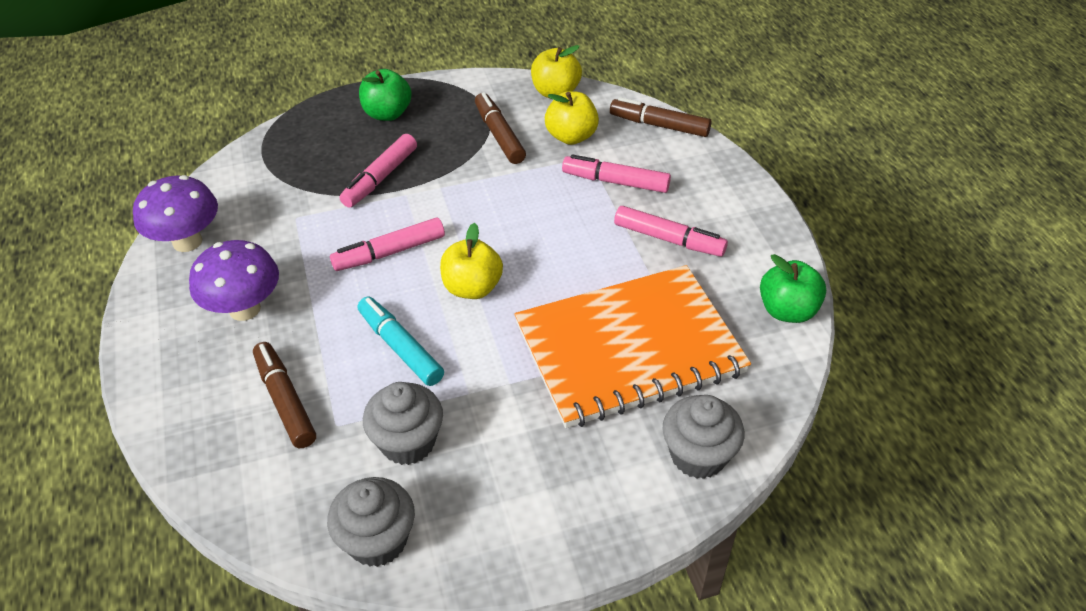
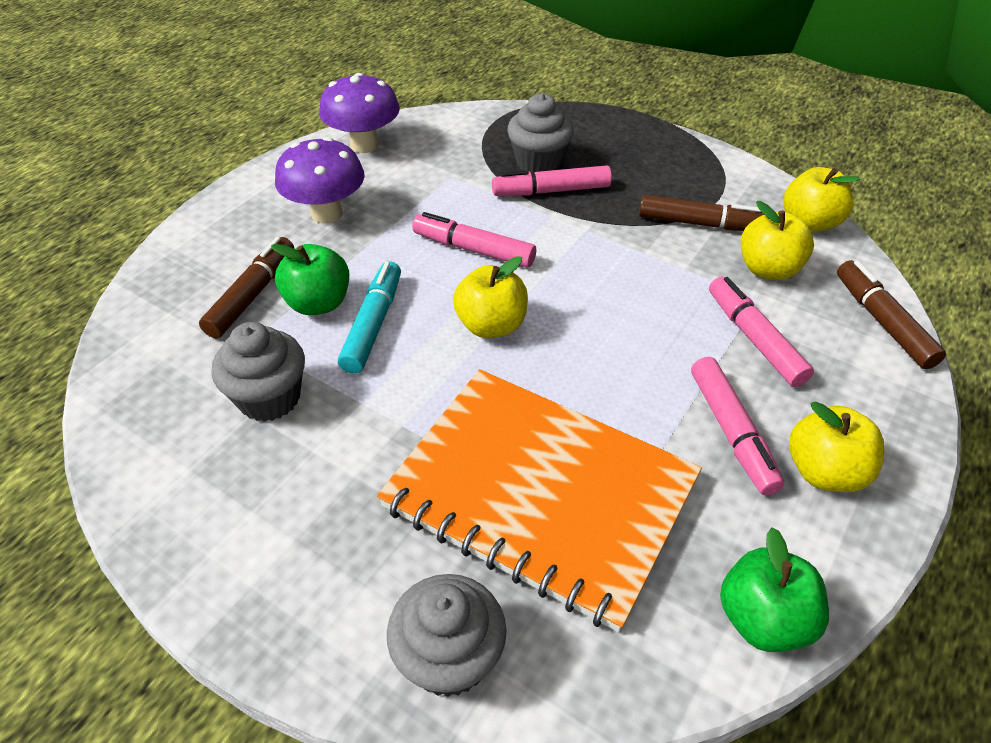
camera: 50 degrees right, 0 degrees up
grey cupcake [327,477,415,567] -> grey cupcake moved to [507,93,574,173]
green apple [359,69,412,121] -> green apple moved to [271,244,349,315]
brown marker [475,92,526,164] -> brown marker turned 75 degrees clockwise [639,195,764,231]
none -> yellow apple [789,401,884,492]

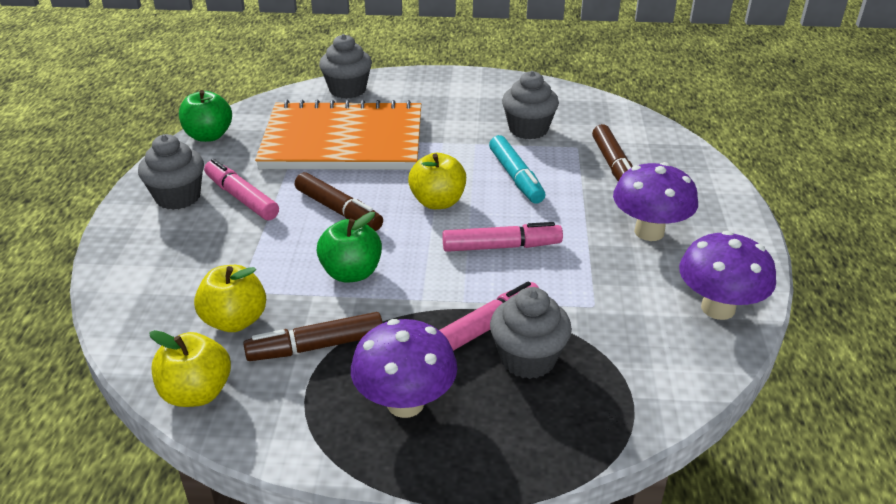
camera: 150 degrees right, 10 degrees down
green apple [271,244,349,315] -> green apple moved to [317,212,382,283]
pink marker [709,276,814,387] -> none
yellow apple [789,401,884,492] -> grey cupcake [138,134,204,210]
brown marker [837,260,946,369] -> brown marker moved to [295,172,383,231]
none -> purple mushroom [351,319,457,418]

